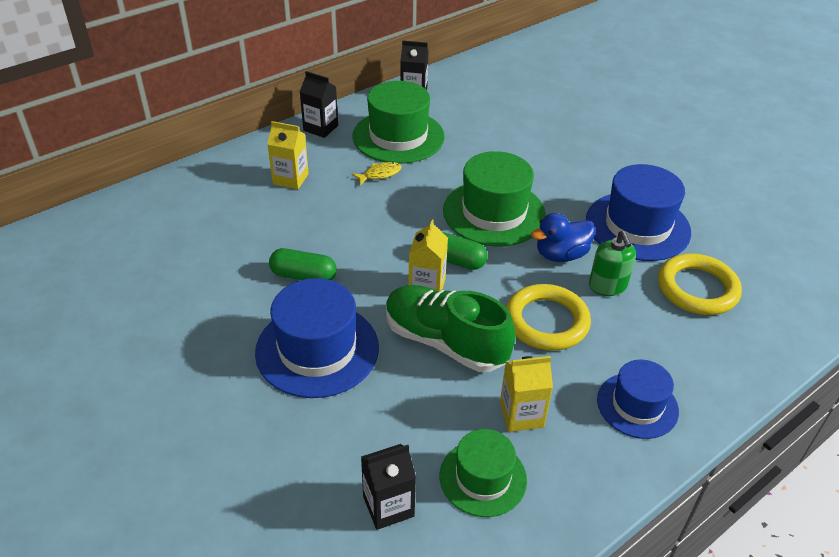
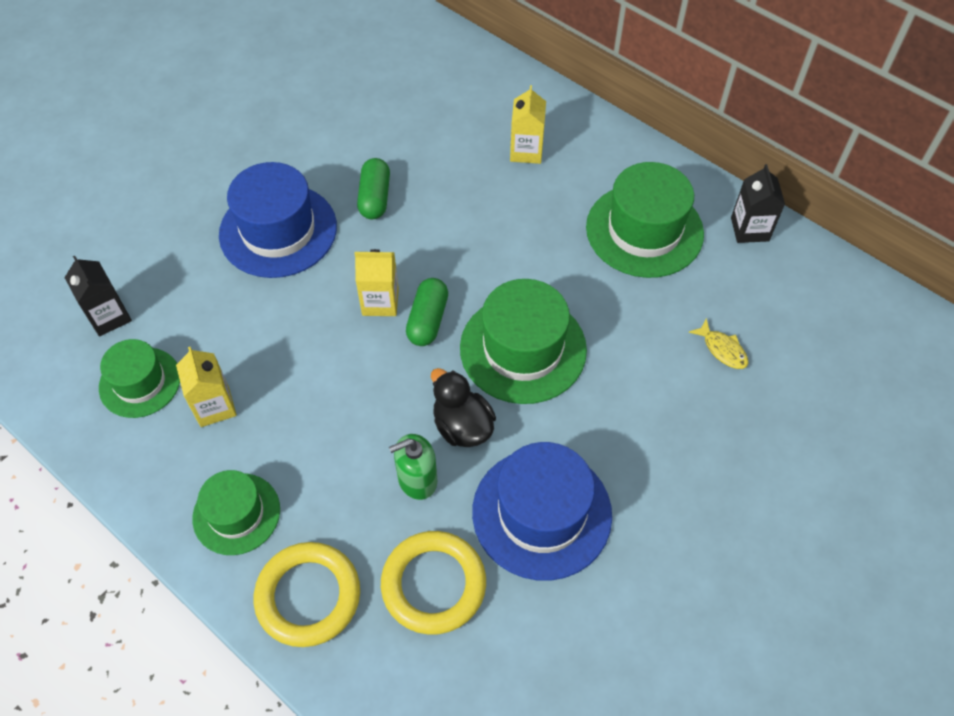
camera: 80 degrees right, 15 degrees up
black carton [300,71,338,138] -> none
yellow fish [351,162,402,185] -> yellow fish moved to [689,318,748,369]
green shoe [386,285,516,372] -> none
yellow ring [506,284,591,351] -> yellow ring moved to [254,542,360,647]
blue duck [531,213,596,262] -> black duck [431,368,496,447]
blue hat [597,360,679,439] -> green hat [192,470,280,555]

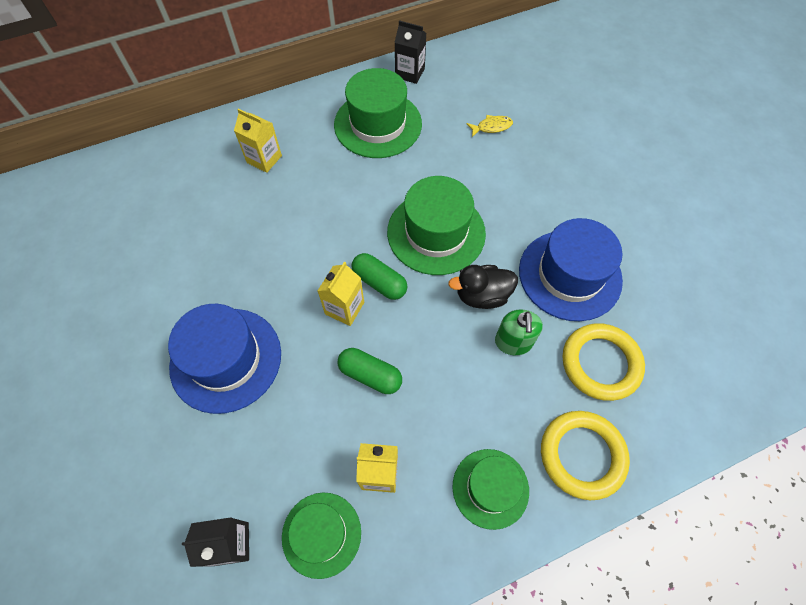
camera: 65 degrees left, 5 degrees up
green capsule [357,158,390,219] -> green capsule moved to [338,348,402,394]

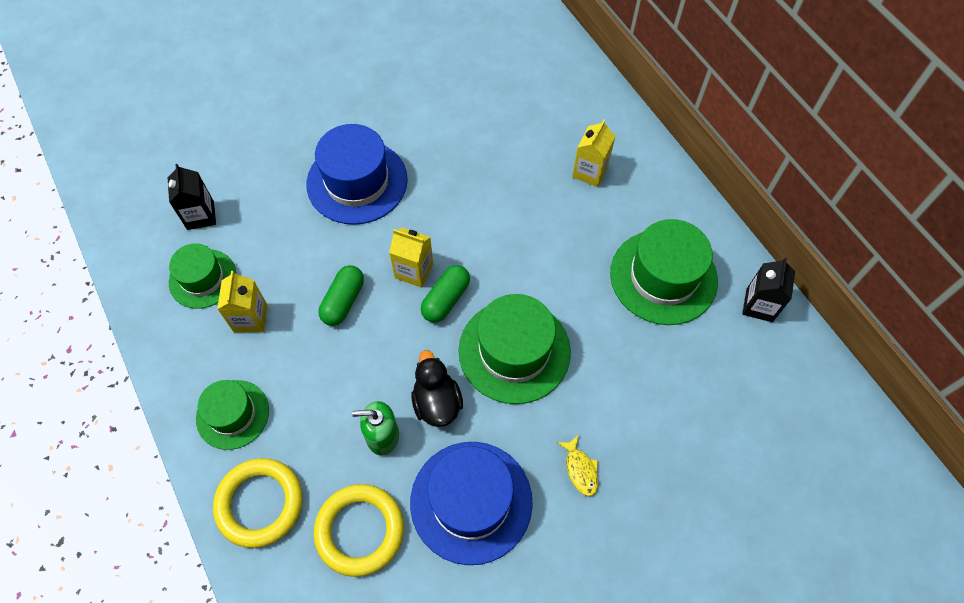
camera: 85 degrees right, 0 degrees up
yellow fish [467,115,513,137] -> yellow fish moved to [557,435,598,496]

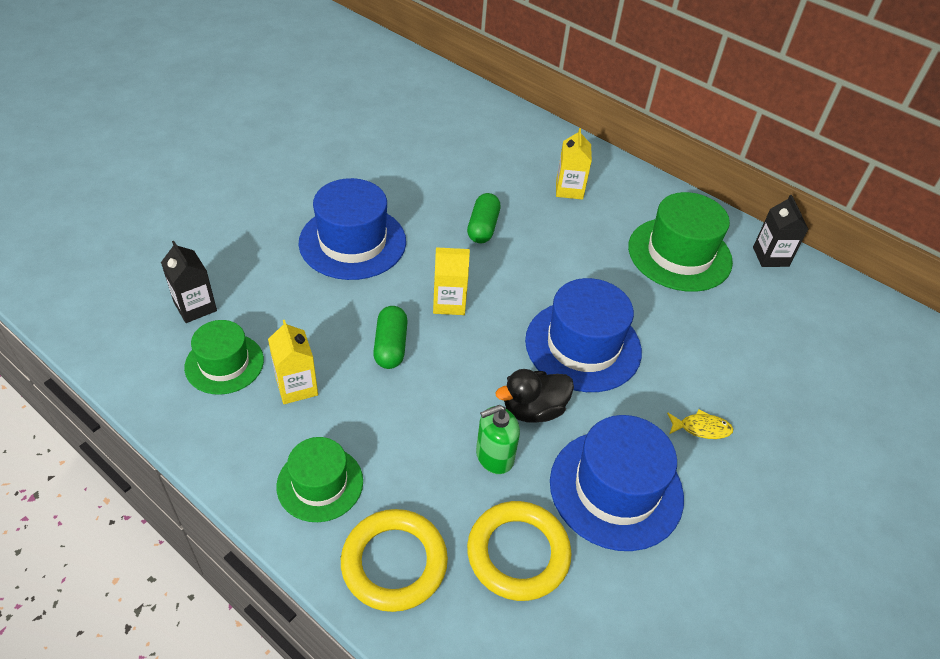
camera: 25 degrees left, 15 degrees down
black duck [411,350,463,427] -> black duck turned 75 degrees counterclockwise [496,369,574,423]
green capsule [421,265,470,322] -> green capsule moved to [467,193,500,243]
green hat [458,294,571,404] -> blue hat [525,278,642,392]
yellow fish [557,435,598,496] -> yellow fish turned 45 degrees counterclockwise [667,409,733,439]

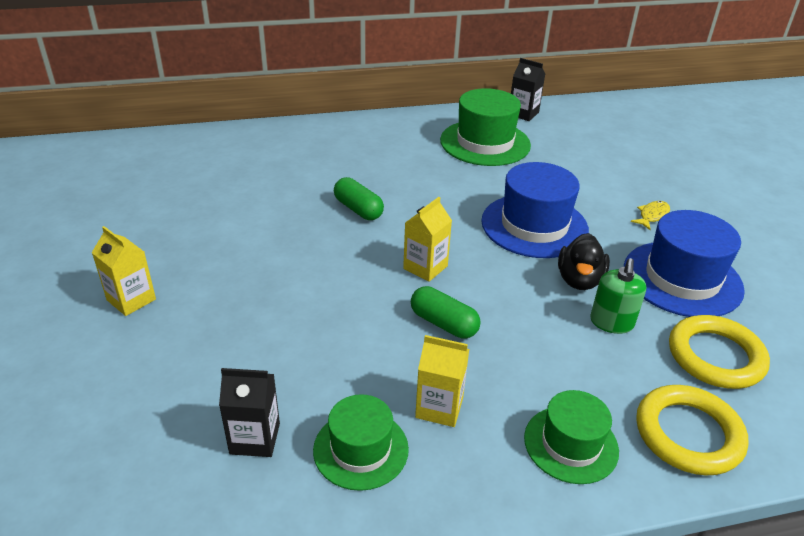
camera: 50 degrees left, 10 degrees down
blue hat [299,178,406,280] -> none
yellow carton [556,128,592,200] -> yellow carton moved to [92,226,156,316]

